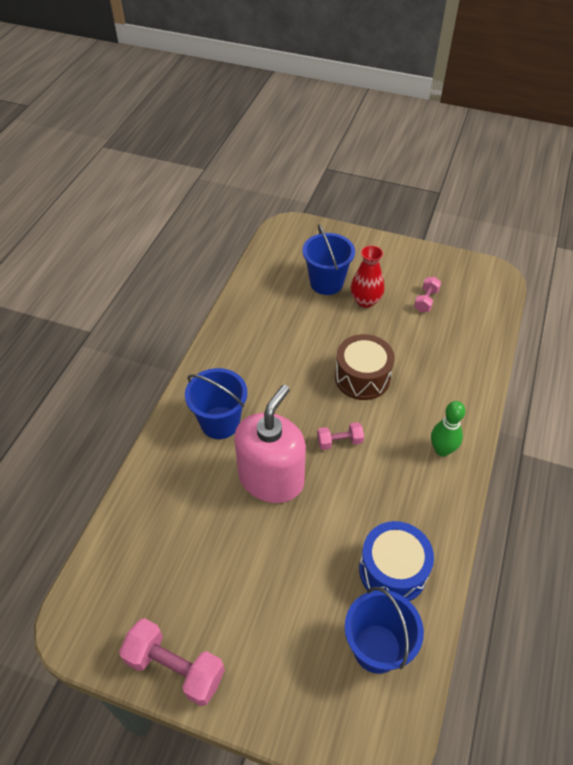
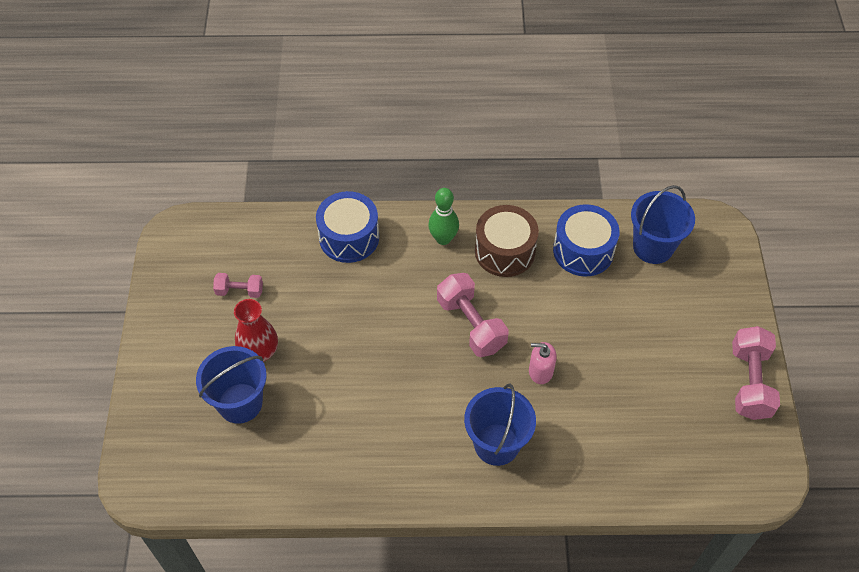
camera: 110 degrees left, 5 degrees up
pink soap dispenser [234,385,306,503] -> pink soap dispenser [529,342,557,384], size x0.43
pink dumbbell [317,422,364,450] -> pink dumbbell [437,273,509,357], size x1.78
brown drum [335,334,395,400] -> brown drum moved to [475,205,539,277]
none -> blue drum [316,191,379,263]

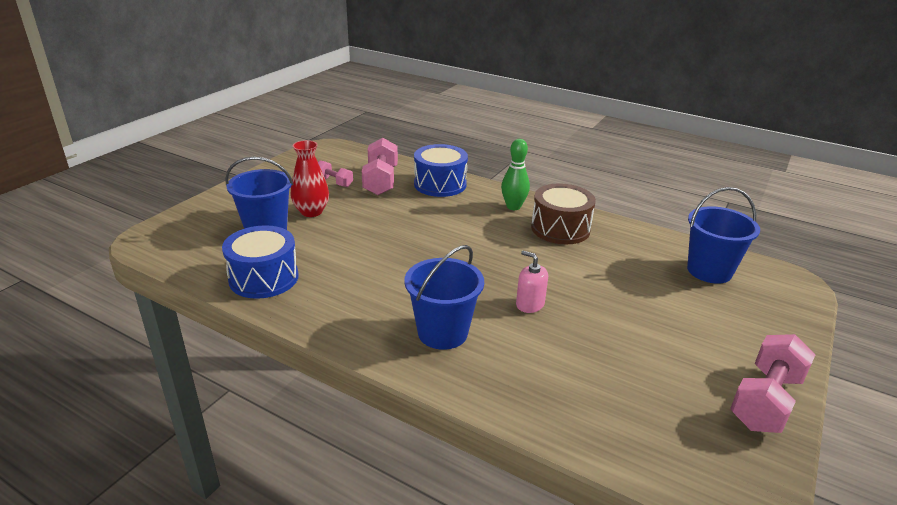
camera: 30 degrees right, 25 degrees down
pink dumbbell [437,273,509,357] -> pink dumbbell moved to [362,138,398,195]
blue drum [553,204,620,276] -> blue drum moved to [222,225,299,299]

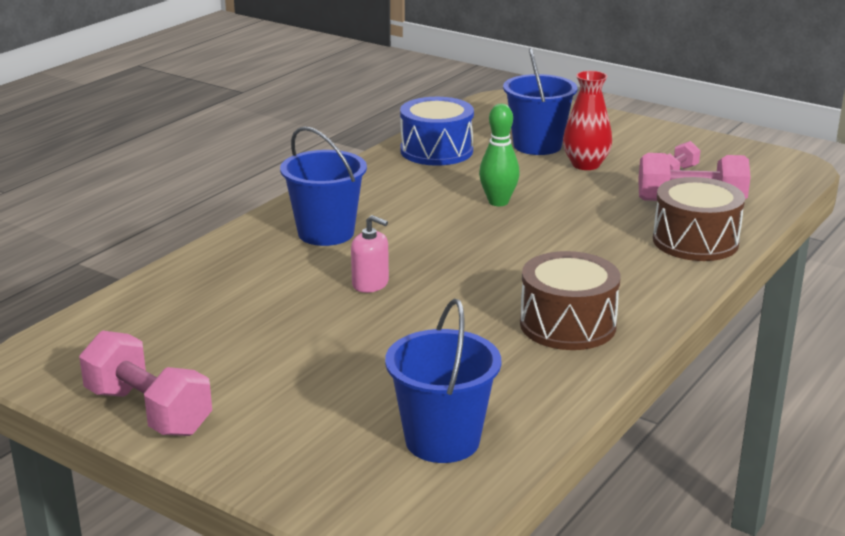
camera: 95 degrees right, 5 degrees down
blue drum [414,144,468,197] -> brown drum [653,177,745,261]
green bowling pin [501,139,530,210] -> green bowling pin moved to [479,104,520,206]
pink soap dispenser [516,251,548,313] -> pink soap dispenser turned 75 degrees clockwise [351,215,389,293]

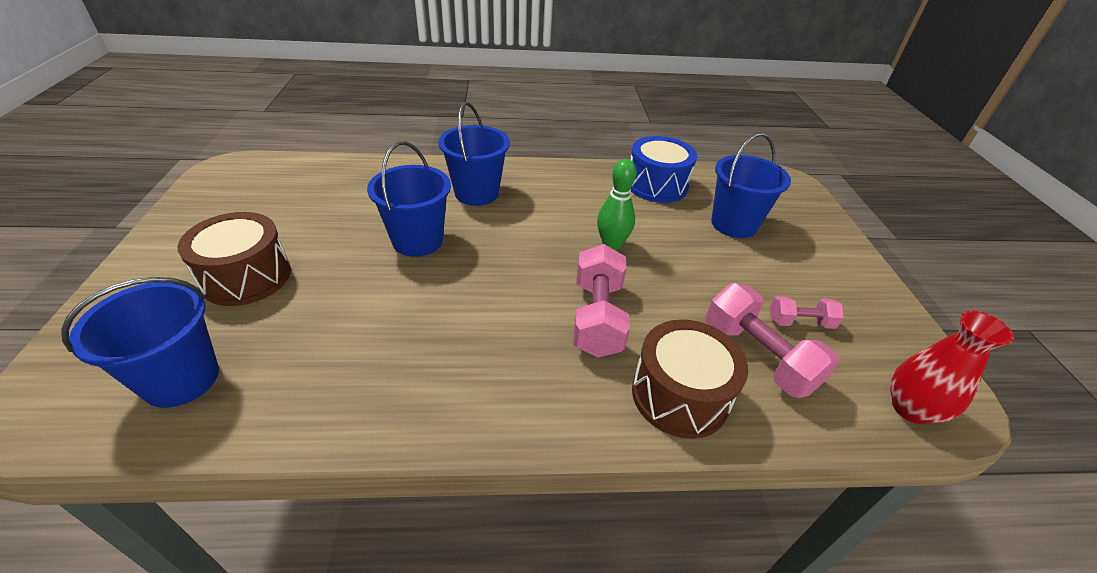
camera: 50 degrees right, 15 degrees up
pink dumbbell [79,330,212,436] -> pink dumbbell moved to [573,244,630,358]
pink soap dispenser [351,215,389,293] -> blue bucket [367,141,451,257]
brown drum [520,251,620,350] -> brown drum moved to [177,212,291,306]
red vase [563,71,612,170] -> red vase moved to [890,311,1014,424]

